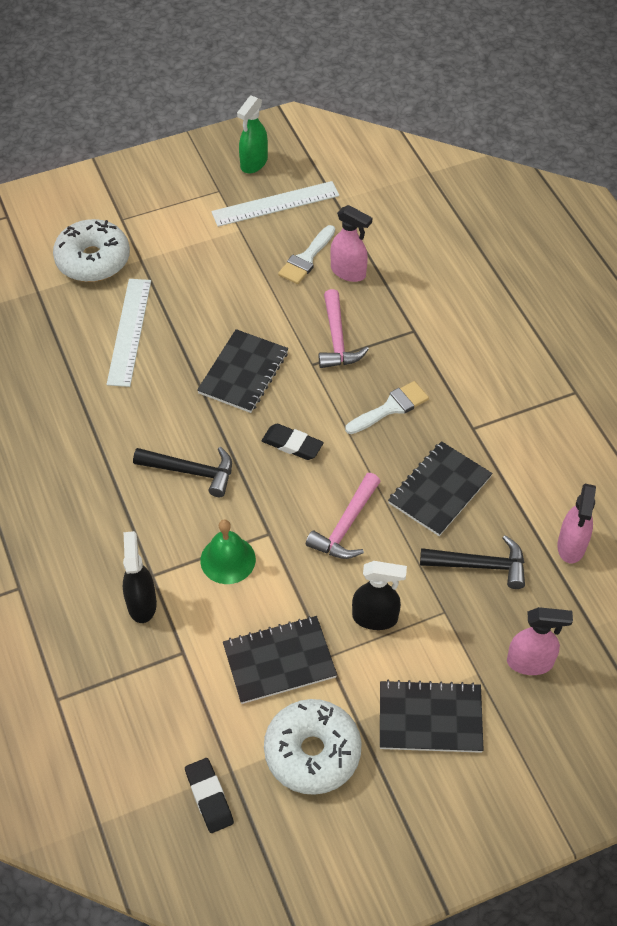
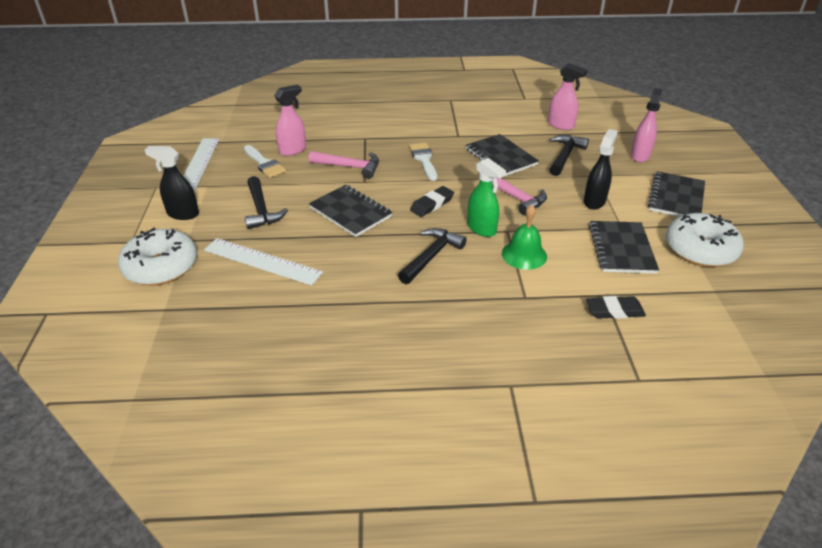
camera: 70 degrees left, 15 degrees down
black spray bottle [123,531,157,623] -> black spray bottle moved to [145,146,199,220]
black eraser [185,758,234,833] -> black eraser moved to [586,296,646,319]
green spray bottle [237,96,268,173] -> green spray bottle moved to [467,158,506,237]
none -> black hammer [245,176,288,229]

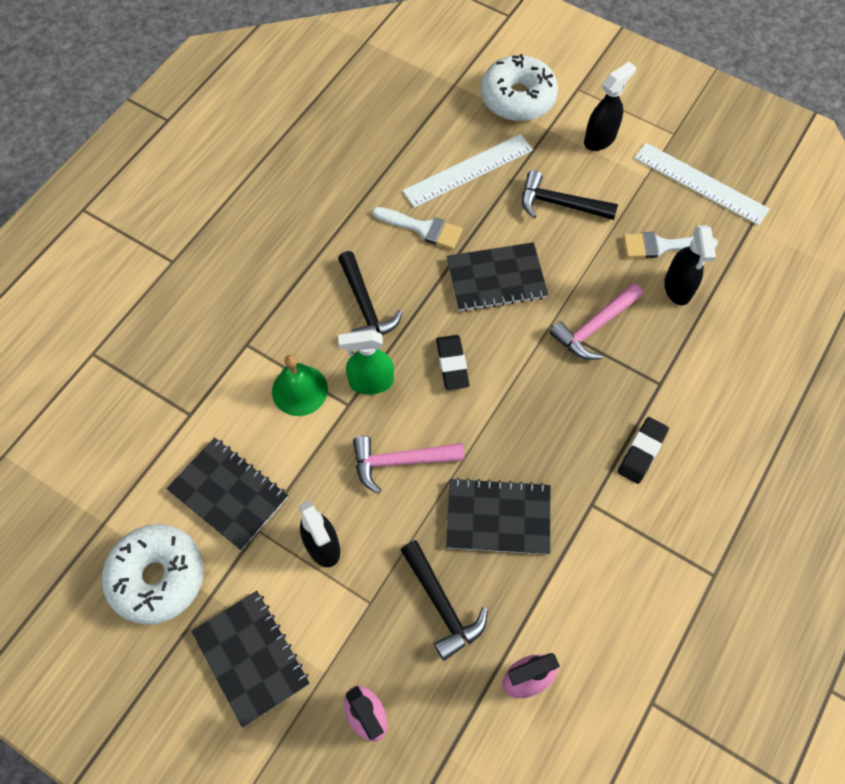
camera: 125 degrees right, 25 degrees up
pink spray bottle [274,85,306,156] -> black spray bottle [664,225,716,305]
white brush [409,143,437,181] -> white brush moved to [373,207,463,250]
black eraser [586,296,646,319] -> black eraser moved to [618,417,669,484]

